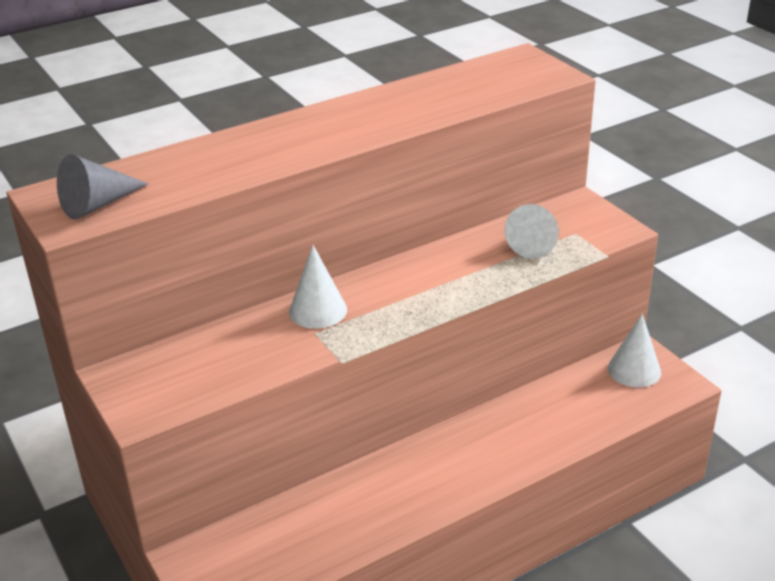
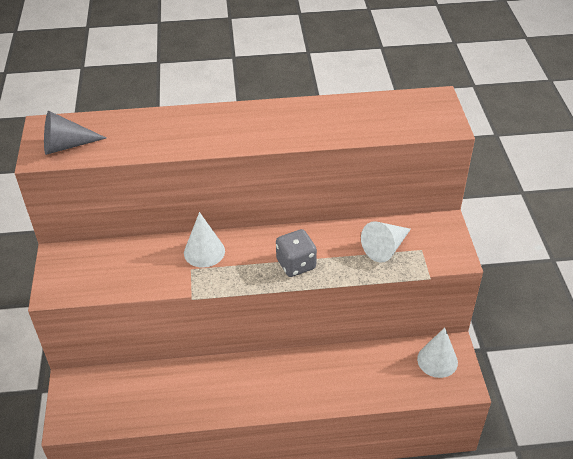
camera: 25 degrees right, 10 degrees up
none -> grey dice [276,229,317,277]

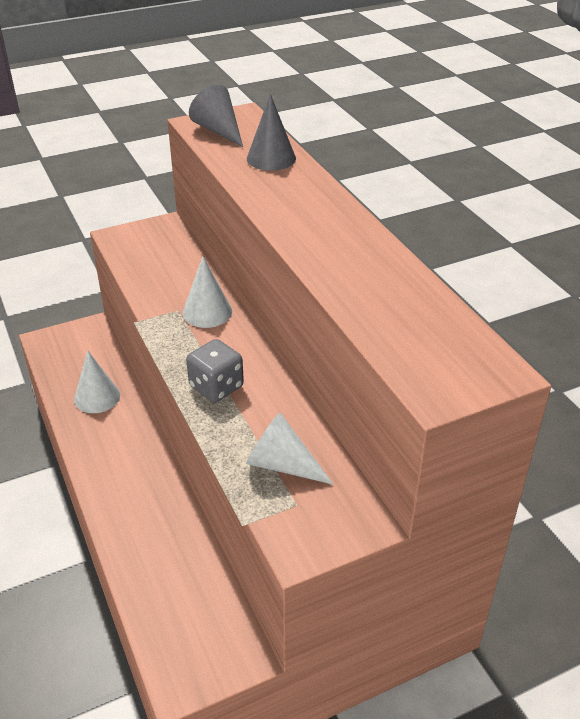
camera: 70 degrees right, 5 degrees down
white cone [417,327,458,378] -> white cone moved to [74,350,120,413]
none -> grey cone [247,94,296,171]

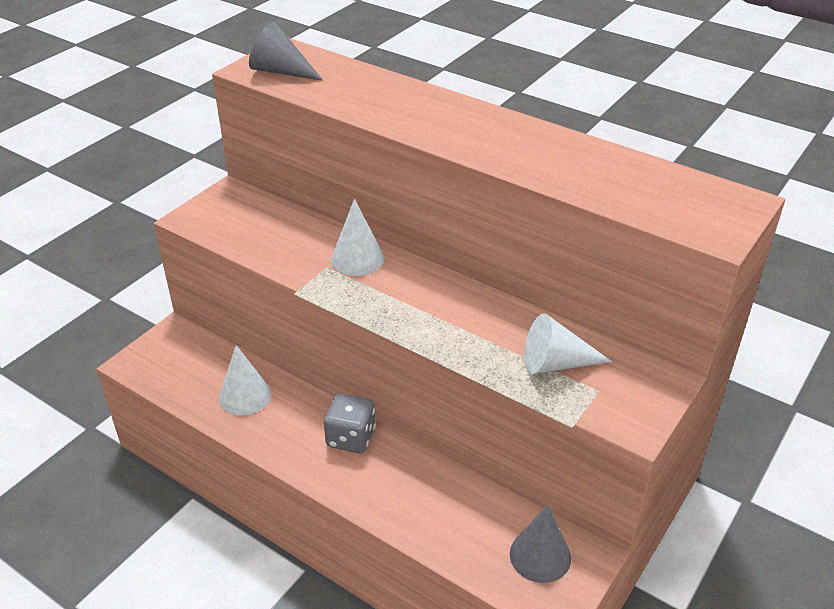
camera: 30 degrees left, 0 degrees up
grey dice [186,339,244,403] -> grey dice moved to [324,393,376,453]
grey cone [247,94,296,171] -> grey cone moved to [510,505,571,583]

